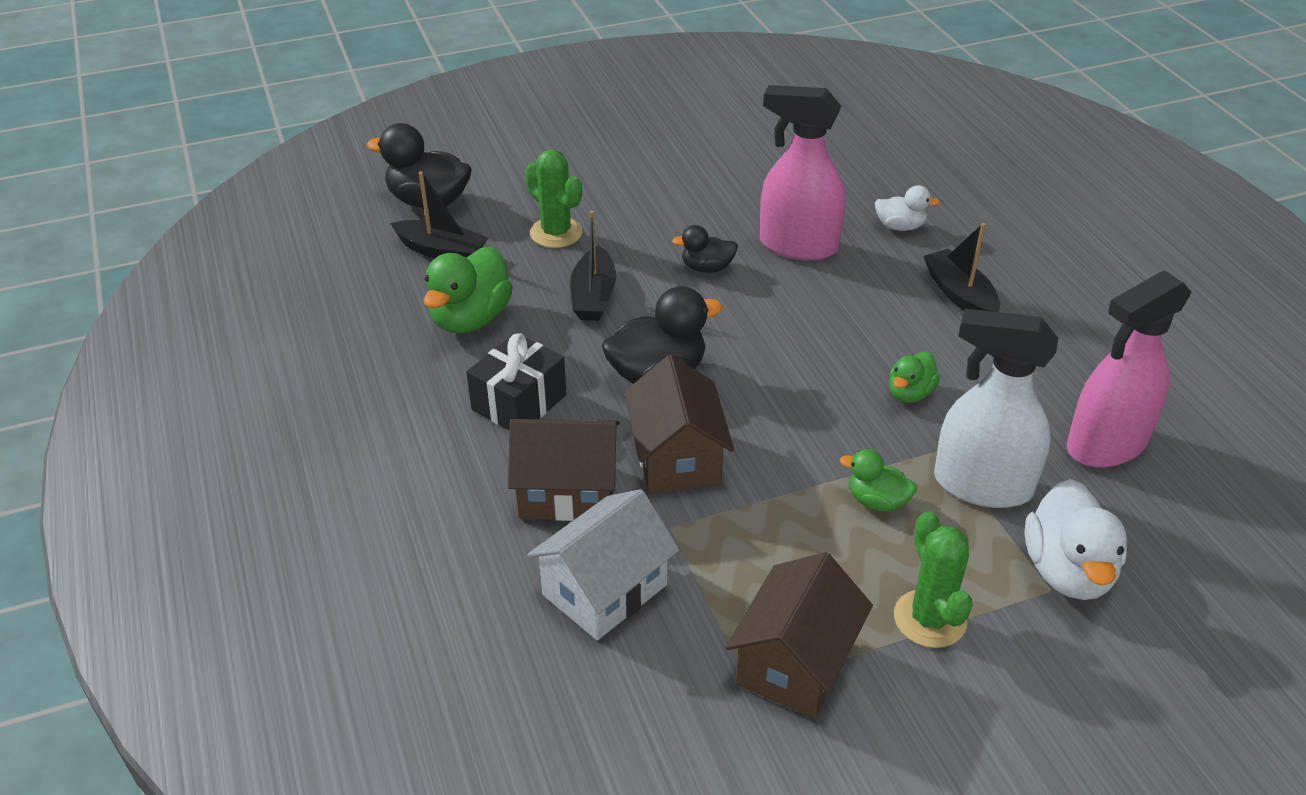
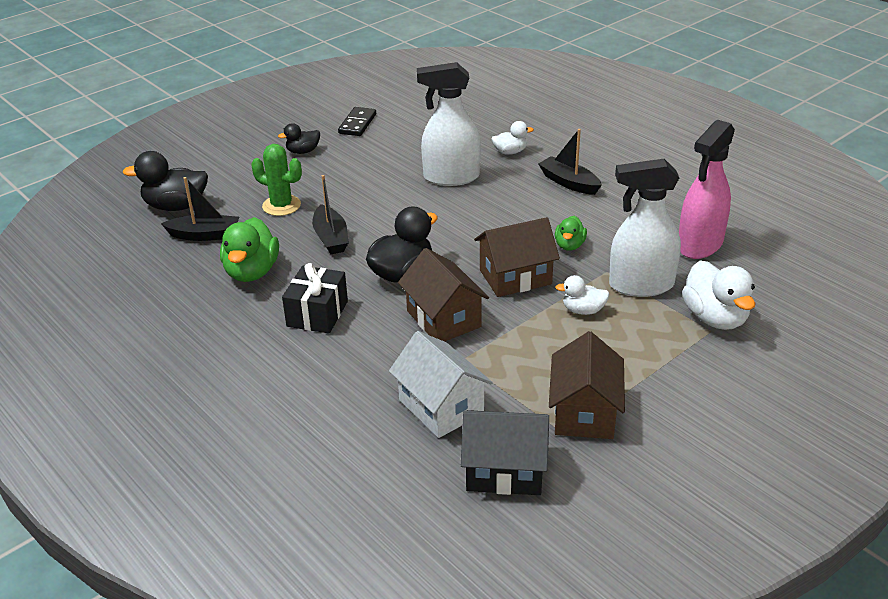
camera: 20 degrees left, 5 degrees down
brown house [508,419,620,521] -> brown house moved to [474,217,560,297]
white house [527,489,679,640] -> white house turned 60 degrees counterclockwise [389,331,493,438]
black duck [672,225,738,273] -> black duck moved to [278,123,320,154]
pink spray bottle [760,85,845,261] -> white spray bottle [417,62,481,186]
green duck [840,449,917,512] -> white duck [555,275,610,315]
green cactus [894,511,973,648] -> none
none -> black domino [338,107,376,136]
none -> black house [461,410,549,495]

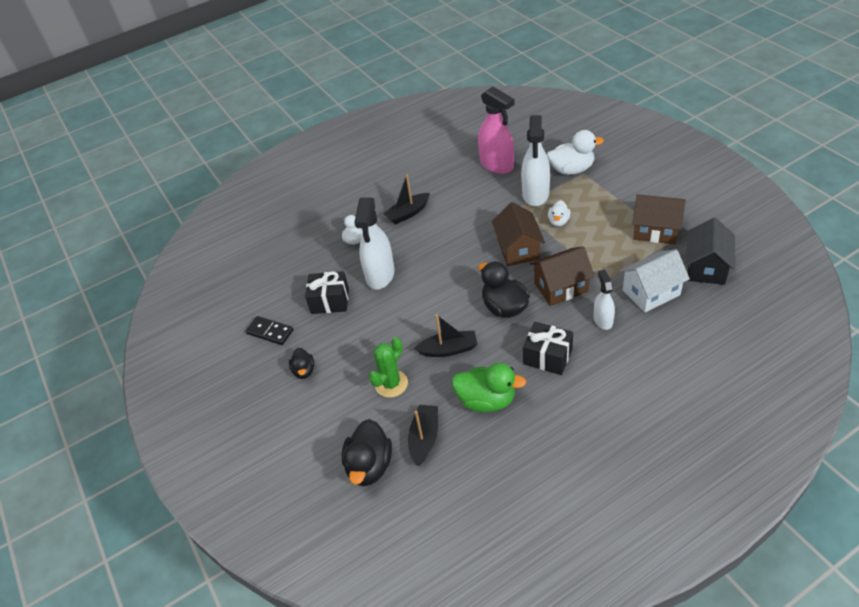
camera: 75 degrees left, 10 degrees up
green duck [555,216,587,251] -> none
none -> black gift [305,271,349,314]
none -> white spray bottle [594,270,615,330]

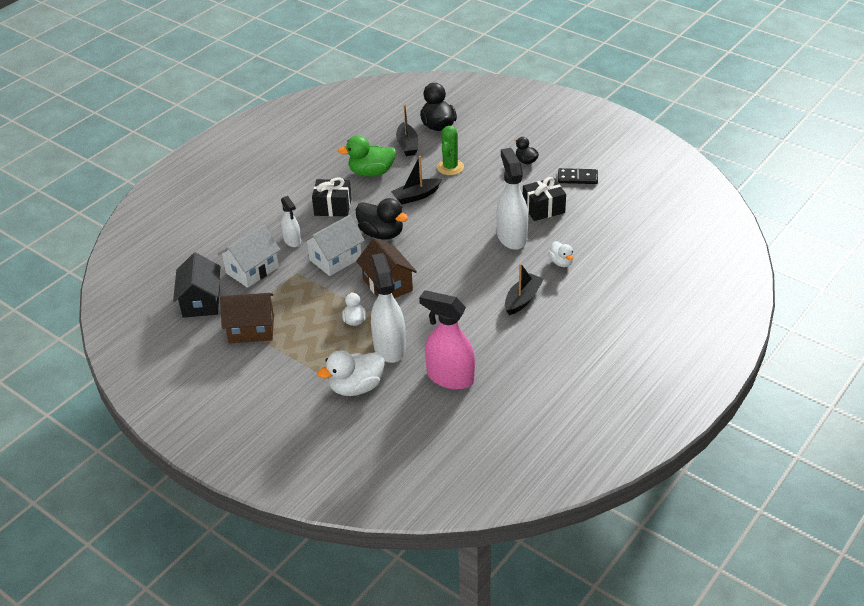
camera: 155 degrees right, 5 degrees down
brown house [530,247,595,306] -> white house [303,215,365,276]

